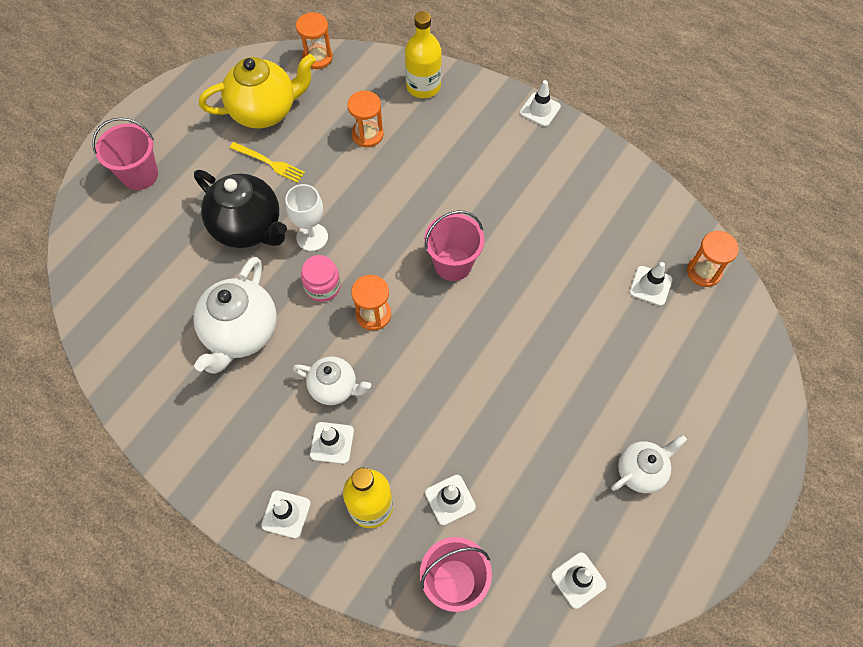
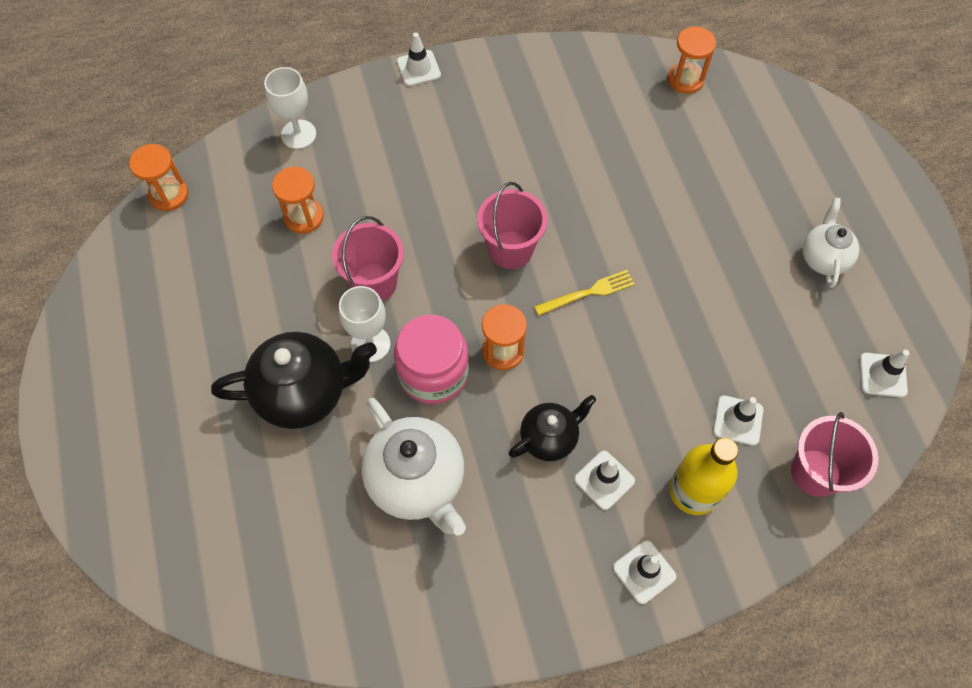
camera: 50 degrees left, 0 degrees up
pink bucket [92,118,158,190] -> pink bucket moved to [332,216,404,301]
yellow teapot [199,54,316,128] -> none
yellow fork [230,142,305,183] -> yellow fork moved to [534,270,635,316]
white teapot [293,356,371,405] -> black teapot [509,395,596,461]
pink jar [301,255,341,302] -> pink jar [394,315,469,404], size x1.58
yellow bottle [405,11,442,98] -> white goblet [264,67,316,149]
white traffic cone [629,262,672,306] -> none

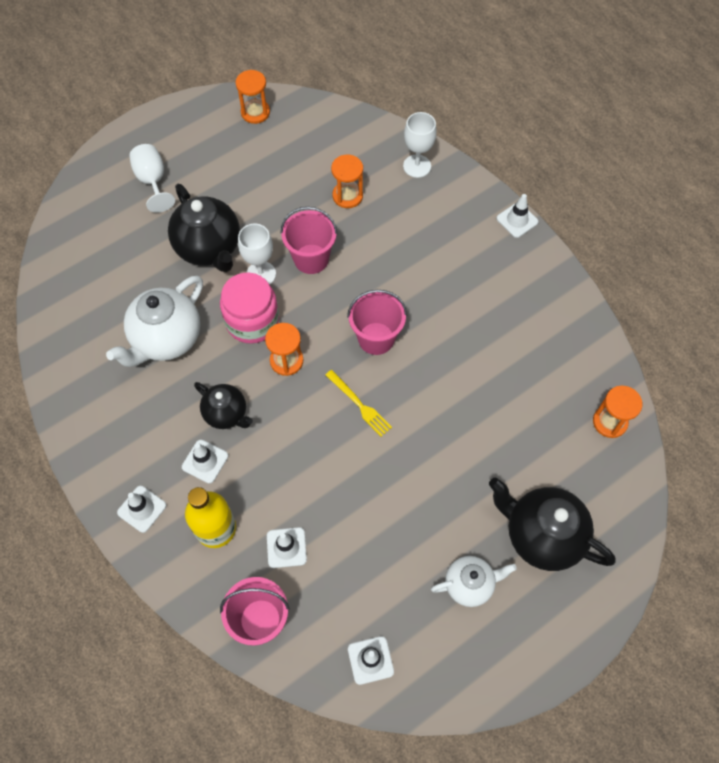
camera: 70 degrees right, 0 degrees up
orange hourglass [129,144,188,211] -> orange hourglass moved to [236,70,270,124]
none -> white goblet [129,144,175,213]
none -> black teapot [489,477,616,571]

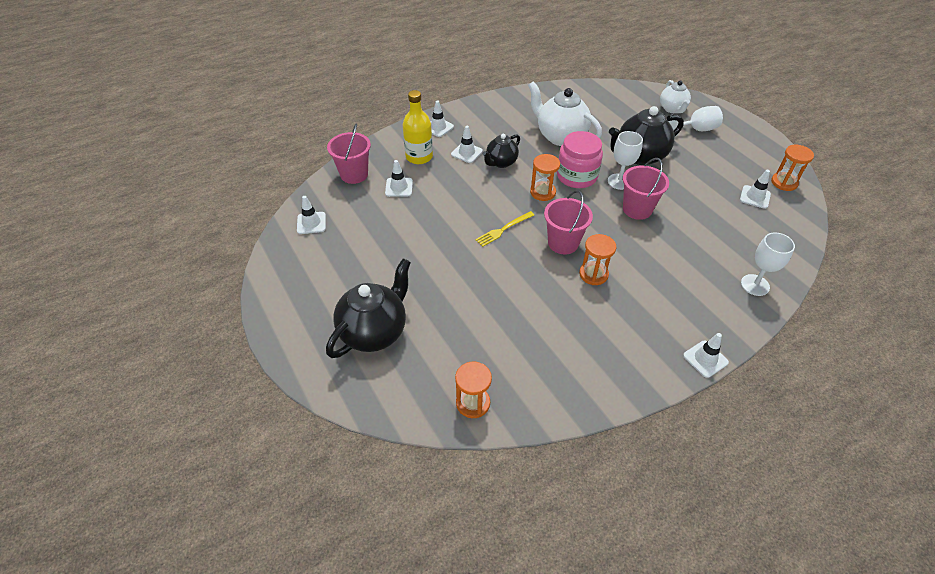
camera: 95 degrees right, 15 degrees down
orange hourglass [331,155,363,208] -> orange hourglass moved to [579,234,616,285]
white teapot [431,556,517,607] -> white teapot moved to [660,80,691,113]
none -> white traffic cone [740,170,771,209]

